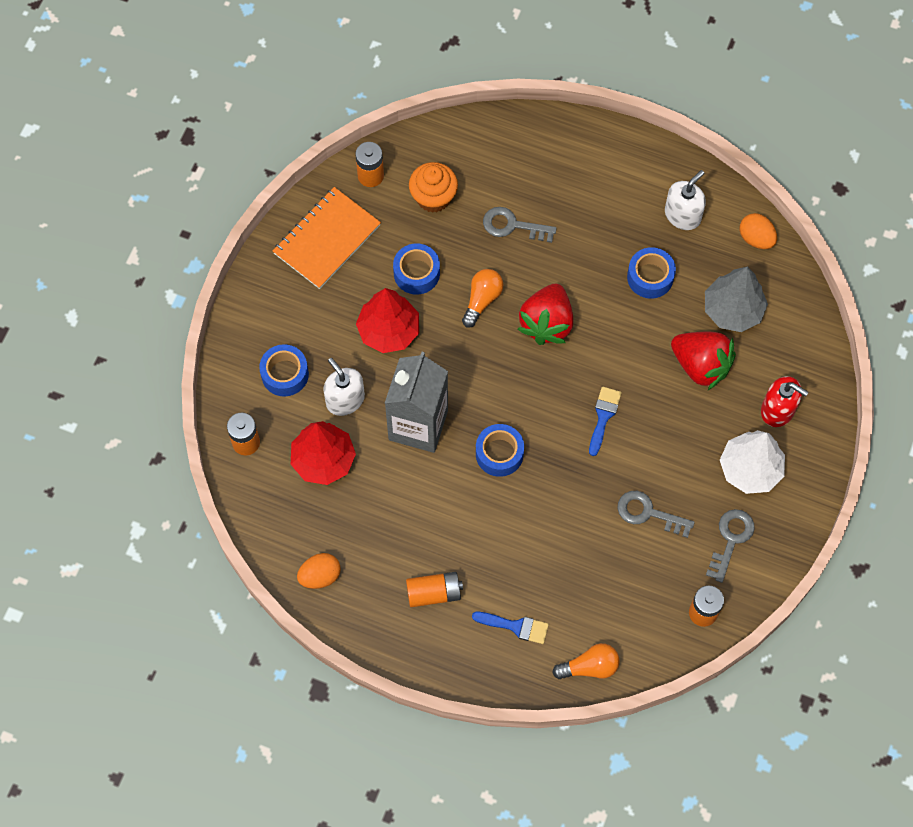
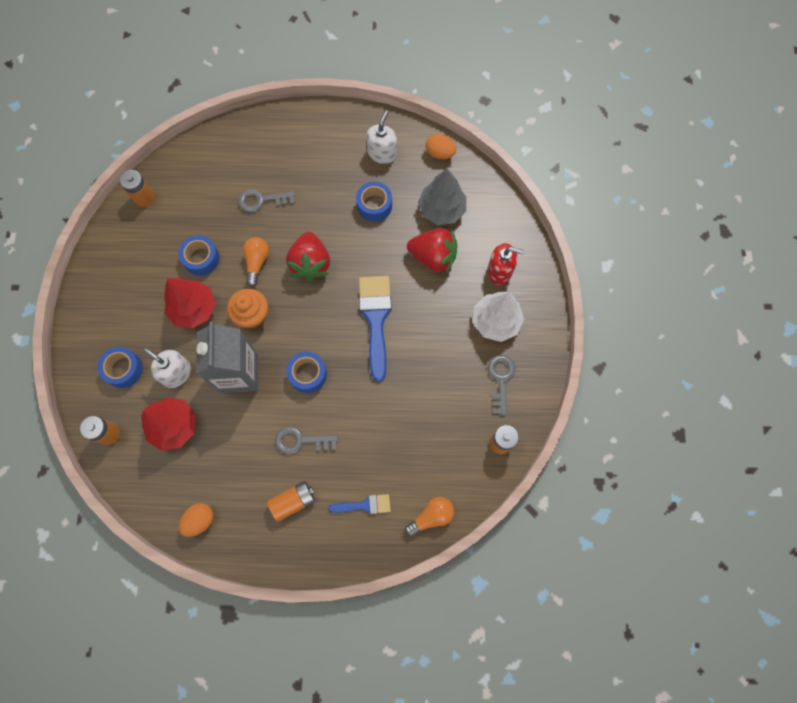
camera: 20 degrees left, 5 degrees up
orange notebook [273,187,381,289] -> none
orange cupcake [409,162,458,213] -> orange cupcake moved to [227,289,268,328]
blue brush [589,387,622,456] -> blue brush [359,276,392,382], size x1.90
grey key [617,491,695,538] -> grey key moved to [275,426,338,455]

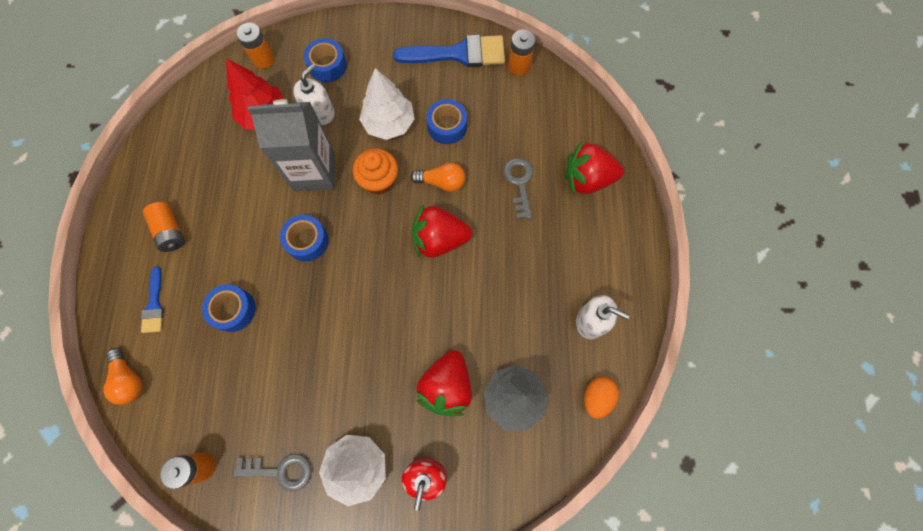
camera: 90 degrees right, 0 degrees up
red tree [164,278,216,329] -> white tree [359,68,415,140]
orange egg [178,503,213,537] -> none
grey key [275,426,338,455] -> none
blue tape [356,182,392,222] -> blue tape moved to [202,284,256,332]
blue brush [359,276,392,382] -> blue brush moved to [393,35,505,67]
none -> red strawberry [565,141,624,194]

